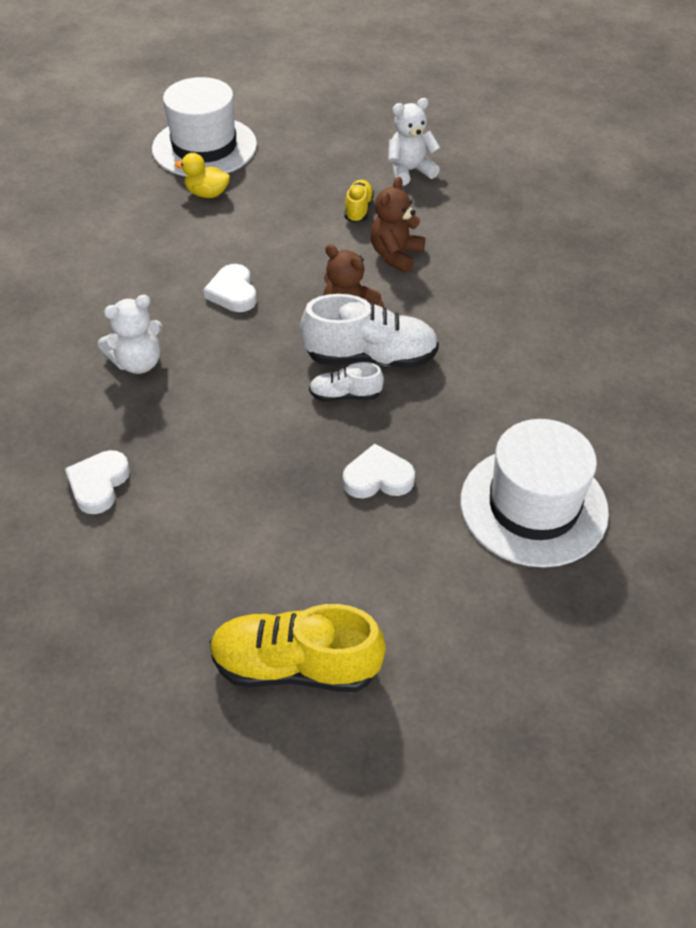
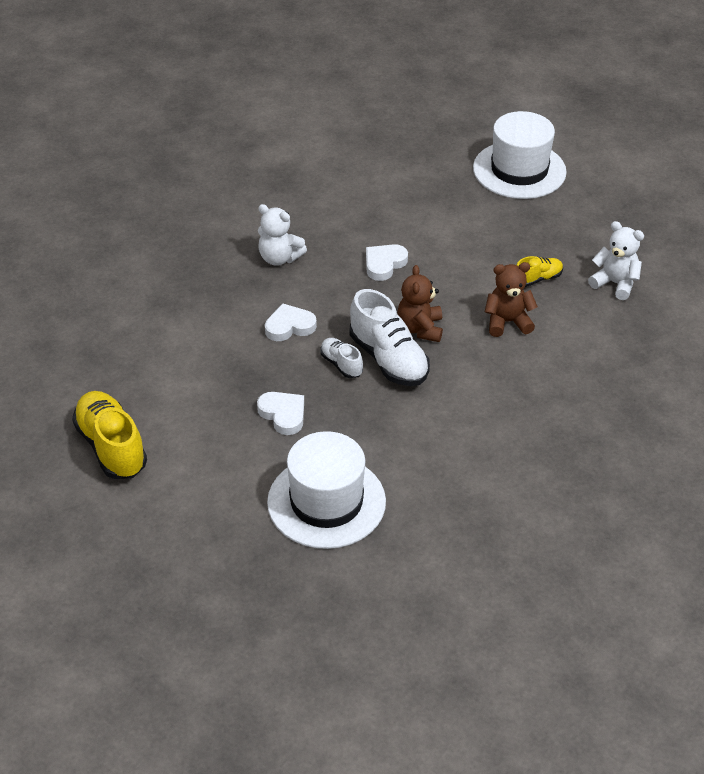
camera: 55 degrees right, 5 degrees down
white heart [65,450,130,514] -> white heart moved to [265,303,317,341]
yellow duck [175,153,230,198] -> none

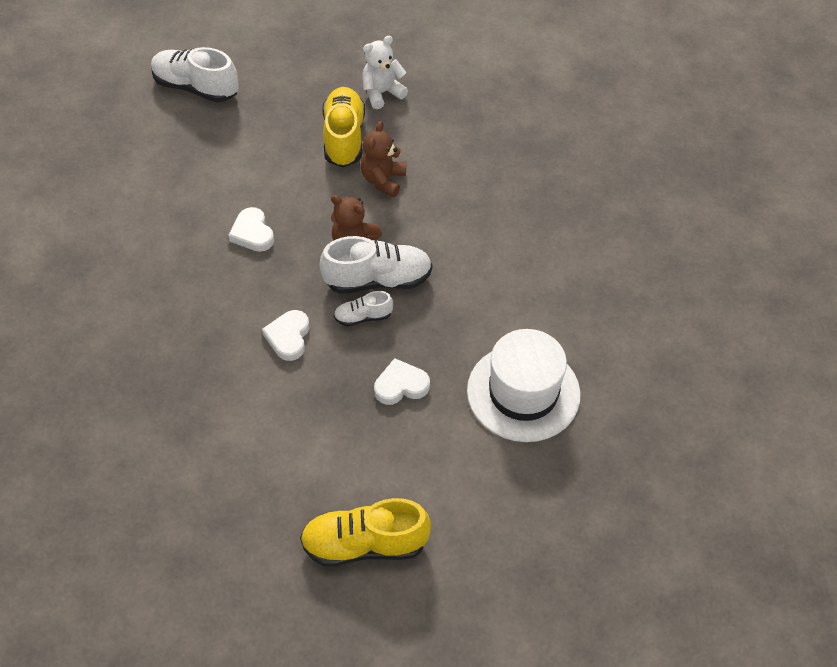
camera: 65 degrees left, 10 degrees up
white teddy bear [258,204,307,266] -> none
white hat [473,111,567,199] -> white shoe [151,47,239,102]
yellow shoe [517,256,563,287] -> yellow shoe [322,87,365,167], size x1.89

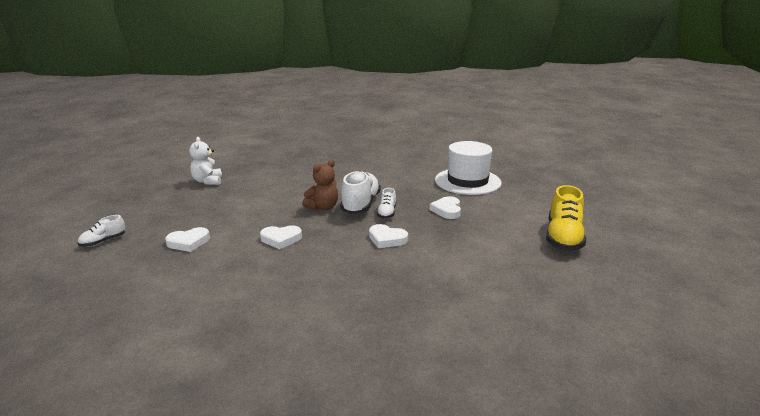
camera: 70 degrees left, 30 degrees down
white shoe [151,47,239,102] -> white shoe [78,215,125,247], size x0.53
yellow shoe [322,87,365,167] -> none
brown teddy bear [360,121,406,197] -> none
none -> white heart [165,227,210,252]

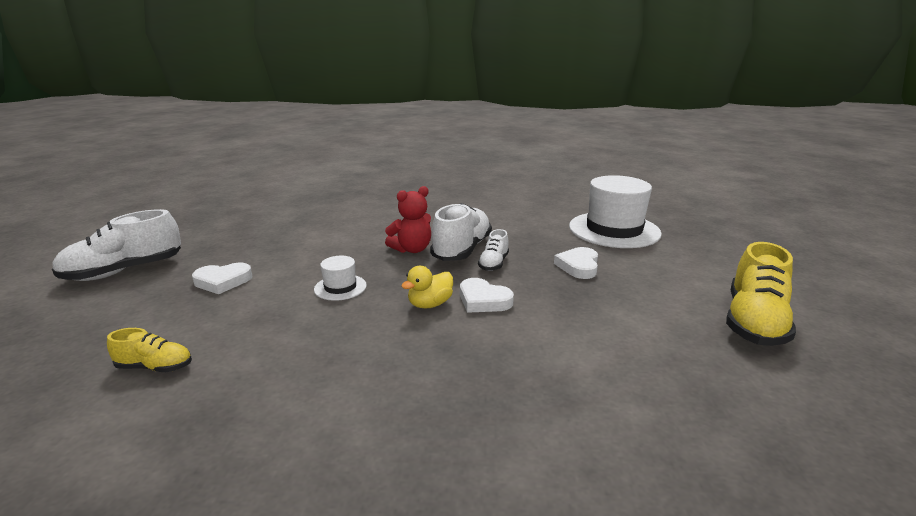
camera: 10 degrees right, 0 degrees up
white shoe [78,215,125,247] -> white shoe [52,209,181,281], size x1.89
white teddy bear [189,137,222,185] -> none
white heart [260,225,302,249] -> white hat [314,256,367,301]
brown teddy bear [302,160,338,210] -> red teddy bear [385,186,431,253]
none -> yellow shoe [107,328,192,372]
none -> yellow duck [401,266,453,308]

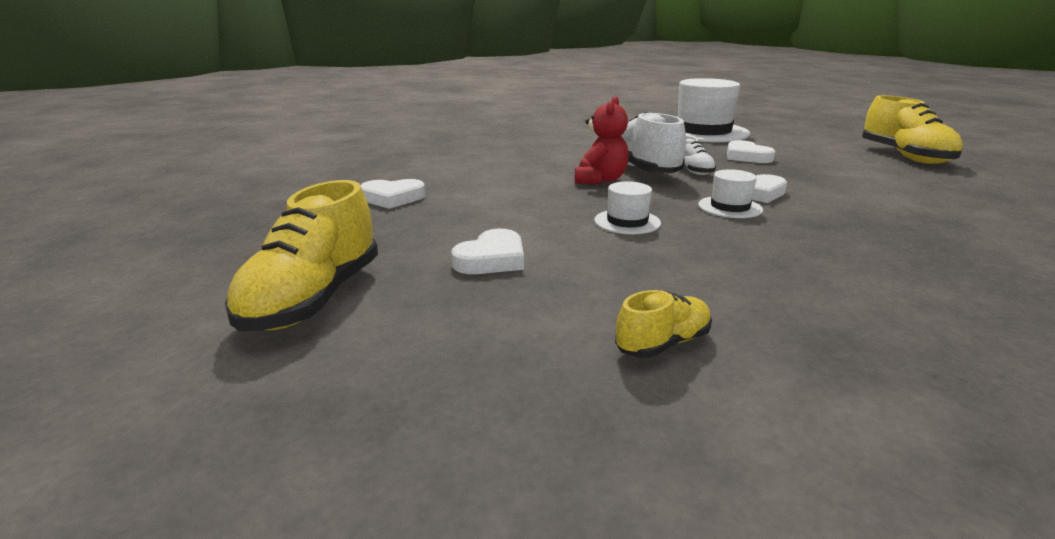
camera: 40 degrees left, 0 degrees up
white shoe [52,209,181,281] -> yellow shoe [225,180,378,331]
yellow duck [401,266,453,308] -> white hat [698,169,763,218]
none -> white heart [360,179,425,209]

